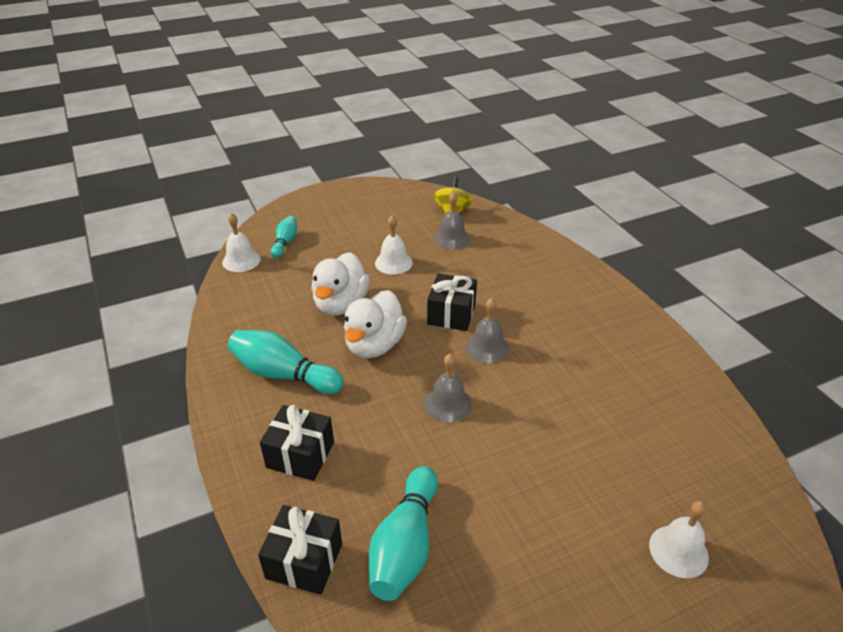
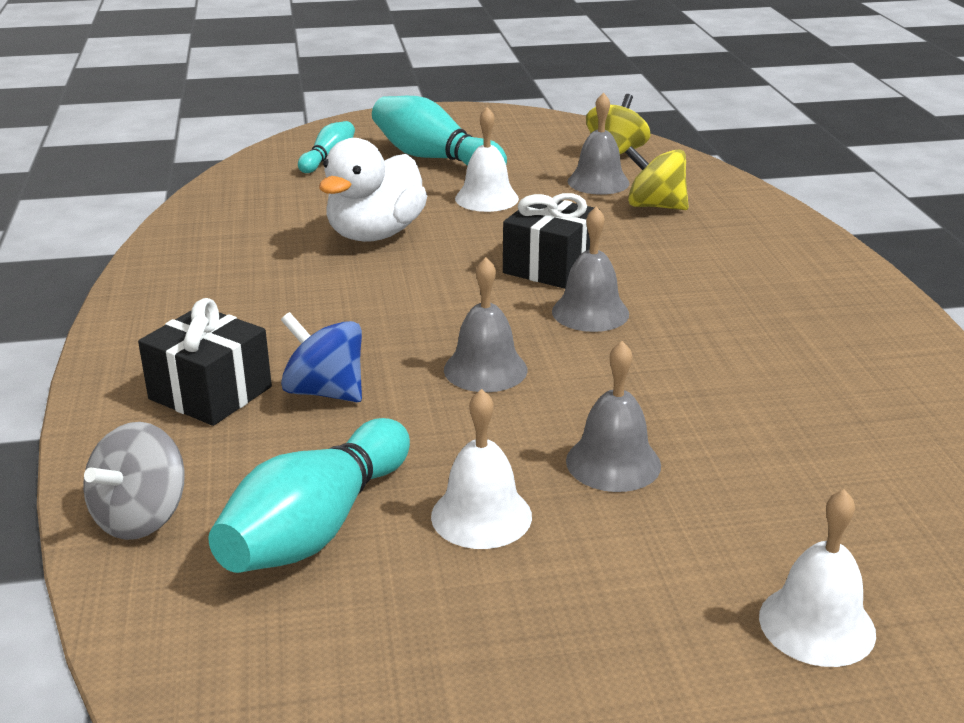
camera: 15 degrees right, 10 degrees down
white bell [222,213,261,272] -> white bell moved to [431,389,532,549]
turquoise bowling pin [228,330,344,394] -> turquoise bowling pin moved to [372,96,507,166]
black gift [258,505,342,595] -> grey spinning top [83,422,185,540]
white duck [344,290,407,358] -> none
none -> blue spinning top [281,312,362,402]
none -> grey bell [566,341,661,492]
none -> yellow spinning top [625,146,689,210]

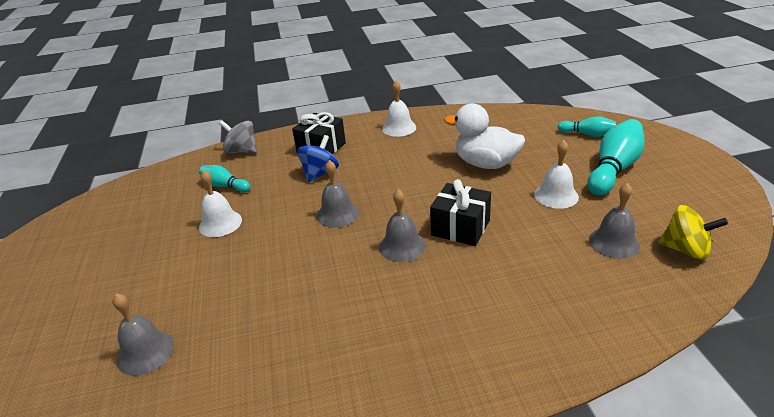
camera: 90 degrees right, 5 degrees up
turquoise bowling pin [209,418,410,573] -> turquoise bowling pin [199,165,250,192], size x0.56
grey bell [566,341,661,492] -> grey bell moved to [113,294,174,376]
yellow spinning top [625,146,689,210] -> none
white bell [759,489,876,667] -> white bell moved to [382,80,416,137]

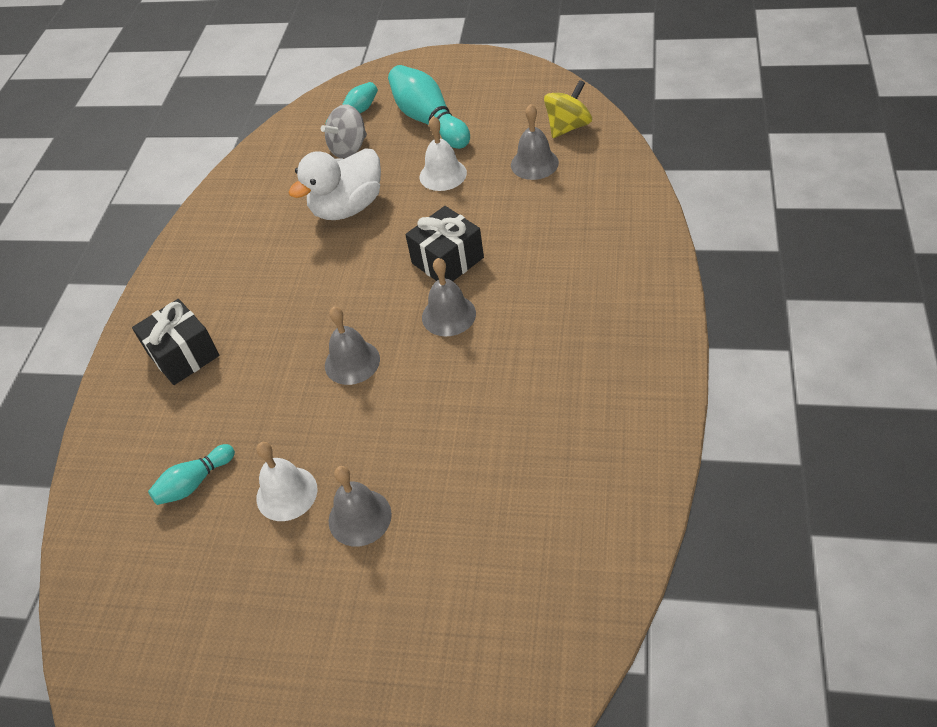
camera: 65 degrees left, 15 degrees up
grey bell [113,294,174,376] -> grey bell moved to [329,466,392,547]
grey spinning top [219,120,257,153] -> grey spinning top moved to [321,104,367,159]
blue spinning top [297,135,339,182] -> none
white bell [382,80,416,137] -> none

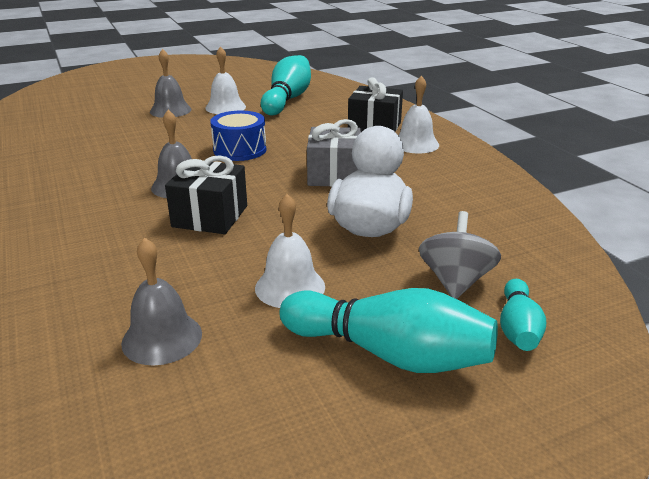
camera: 140 degrees right, 20 degrees down
turquoise bowling pin [148,444,235,505] -> turquoise bowling pin [261,55,311,115], size x1.79
grey bell [325,307,380,385] -> blue drum [210,111,266,161]
yellow spinning top [544,80,592,138] -> none
none -> grey gift [307,119,361,187]
none -> white bell [398,76,439,154]

